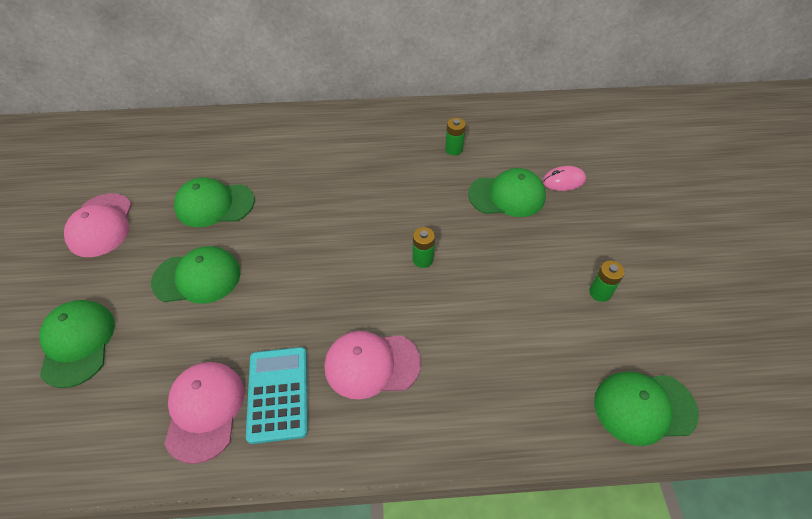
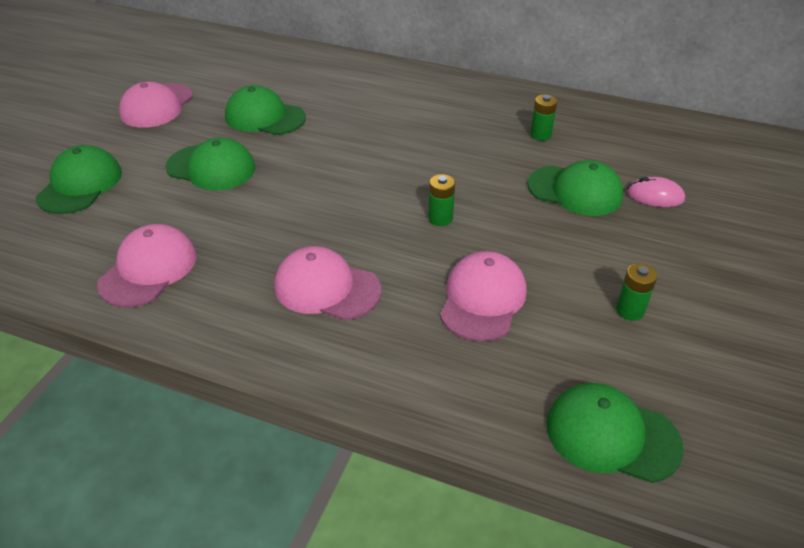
camera: 25 degrees right, 10 degrees down
turquoise calculator [246,347,308,444] -> none
none -> pink cap [440,251,527,341]

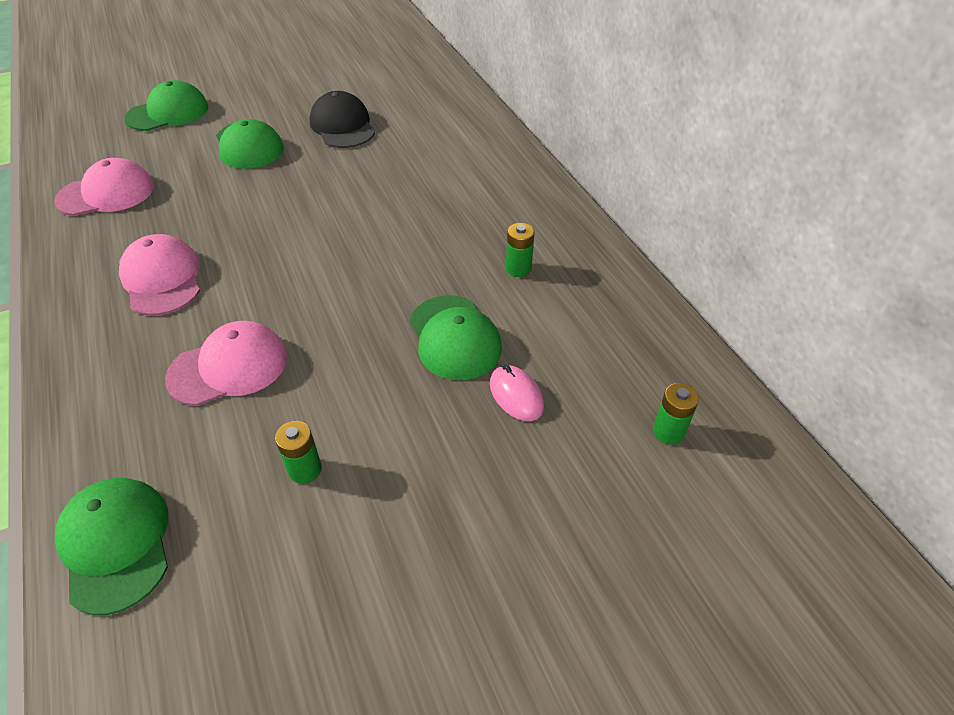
camera: 45 degrees right, 5 degrees up
pink cap [119,81,193,128] -> none
green cap [225,85,306,135] -> black cap [310,91,375,148]
green battery [428,174,455,226] -> green battery moved to [653,383,699,445]

